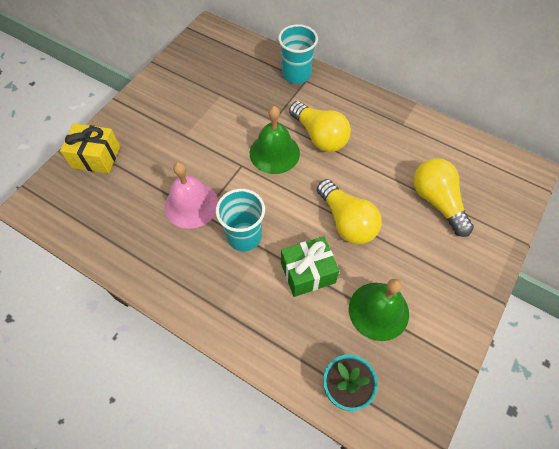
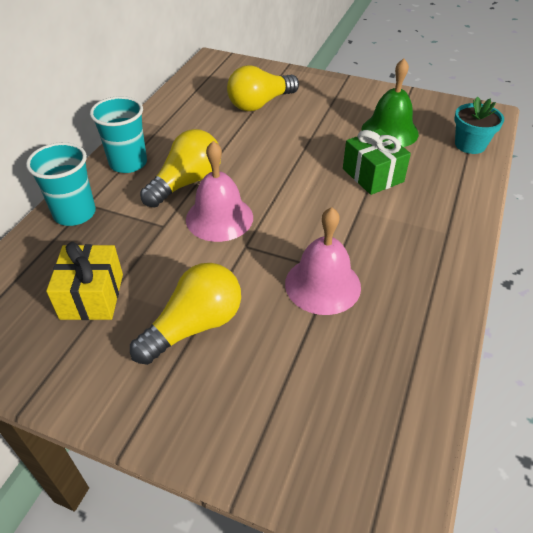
camera: 100 degrees left, 15 degrees down
yellow gift [60,123,120,174] -> yellow gift moved to [46,242,123,320]
turquoise cup [216,189,265,251] -> turquoise cup moved to [90,96,147,173]
green bell [250,106,300,174] -> pink bell [186,141,253,242]
yellow light bulb [317,179,382,244] -> yellow light bulb moved to [130,263,241,365]

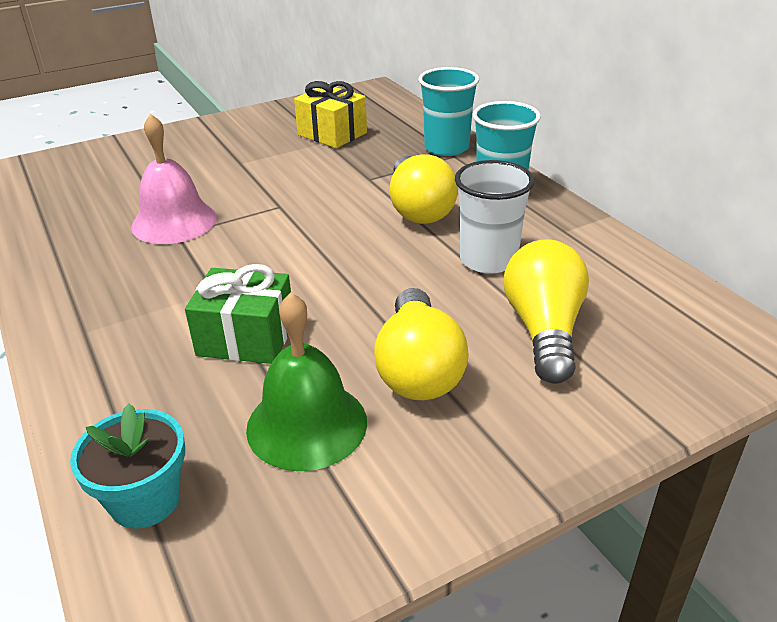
camera: 130 degrees right, 10 degrees down
yellow light bulb [130,263,241,365] -> yellow light bulb moved to [374,288,469,400]
pink bell [186,141,253,242] -> none
none -> white cup [455,160,535,274]

